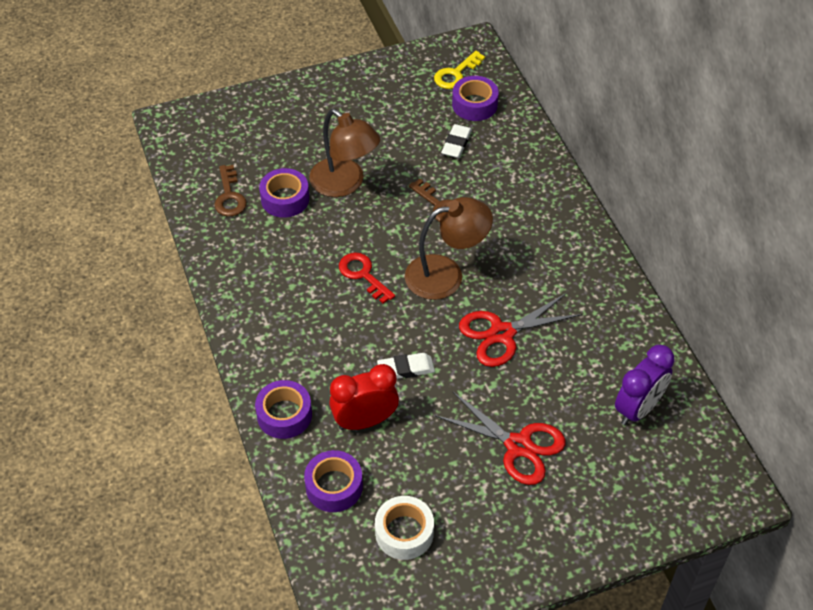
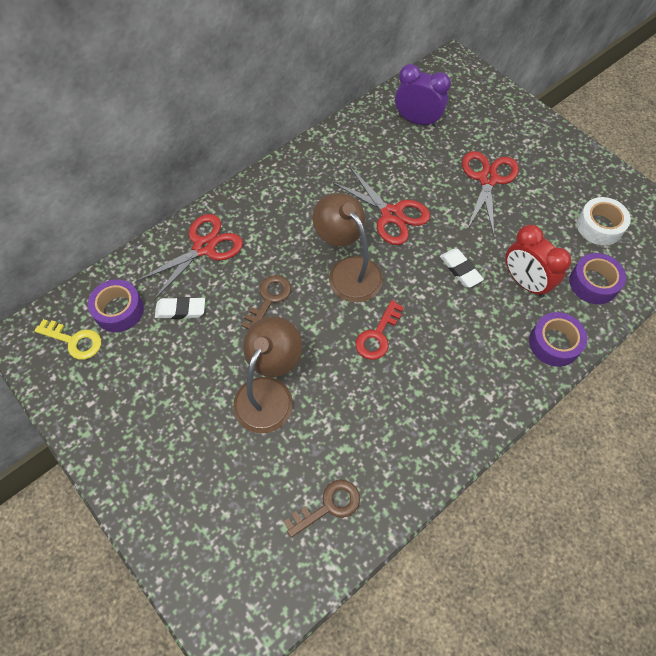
camera: 110 degrees left, 10 degrees up
purple tape [259,168,309,218] -> none
none -> red scissors [136,214,243,300]

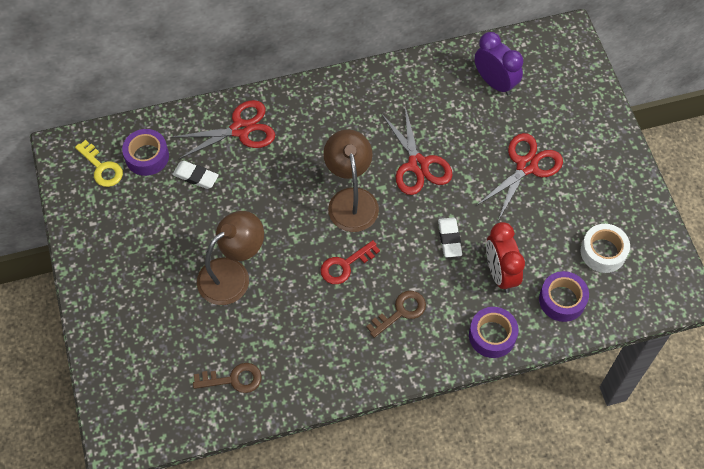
camera: 25 degrees right, 0 degrees up
brown key [242,275,291,329] -> brown key moved to [366,291,426,338]

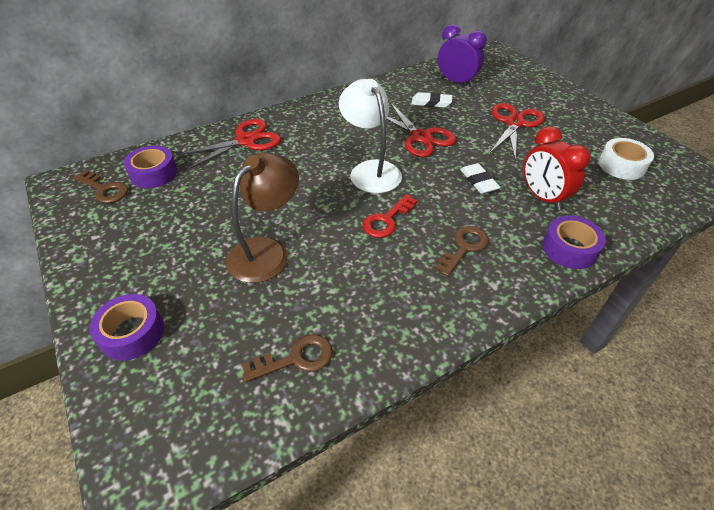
camera: 15 degrees left, 15 degrees down
yellow key [75,140,123,187] -> brown key [74,170,128,203]
white eraser [172,161,219,189] -> white eraser moved to [411,92,452,108]
brown lamp [323,130,379,232] -> white lamp [339,79,402,193]
purple tape [539,271,589,322] -> purple tape moved to [90,294,164,361]

